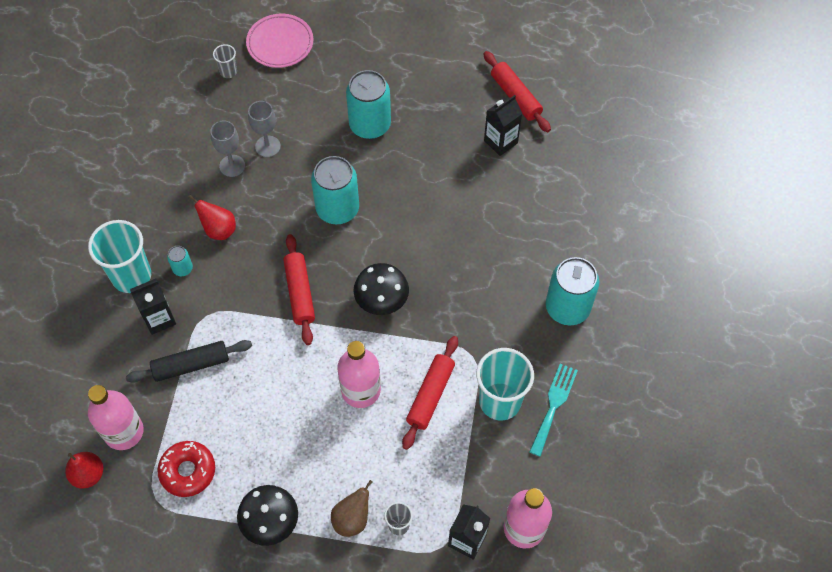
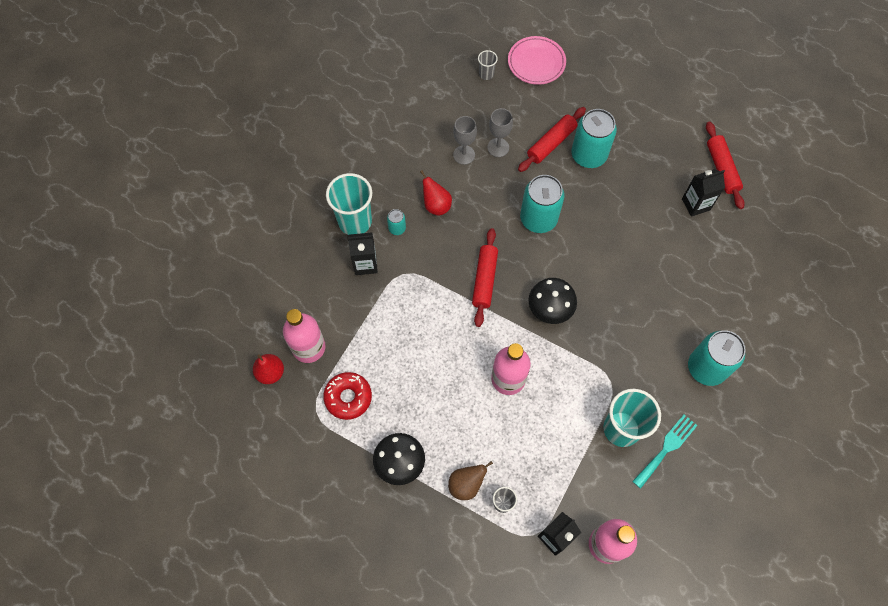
camera: 20 degrees right, 5 degrees up
black rolling pin [126,340,252,383] -> none
red rolling pin [402,336,458,450] -> red rolling pin moved to [518,107,586,172]

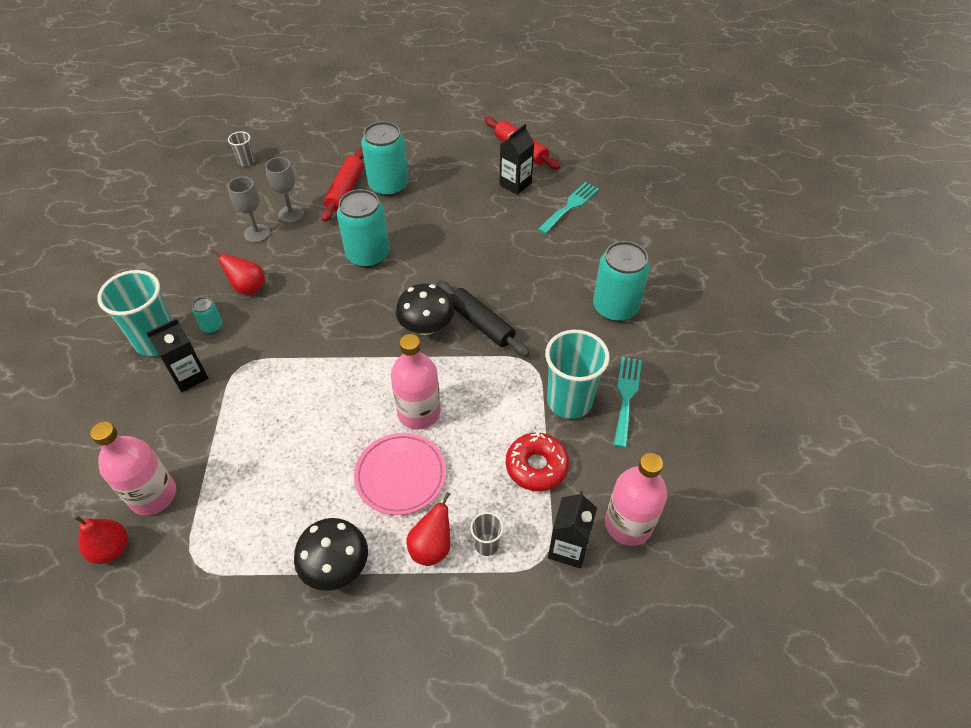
camera: 30 degrees left, 15 degrees down
red donut [323,372,372,420] -> red donut moved to [506,432,569,491]
brown pear [448,461,493,500] -> red pear [406,492,450,566]
red rolling pin [472,228,498,327] -> none
pink plate [508,36,566,85] -> pink plate moved to [354,433,446,515]
none -> black rolling pin [437,280,529,357]
none -> turquoise fork [538,182,599,234]

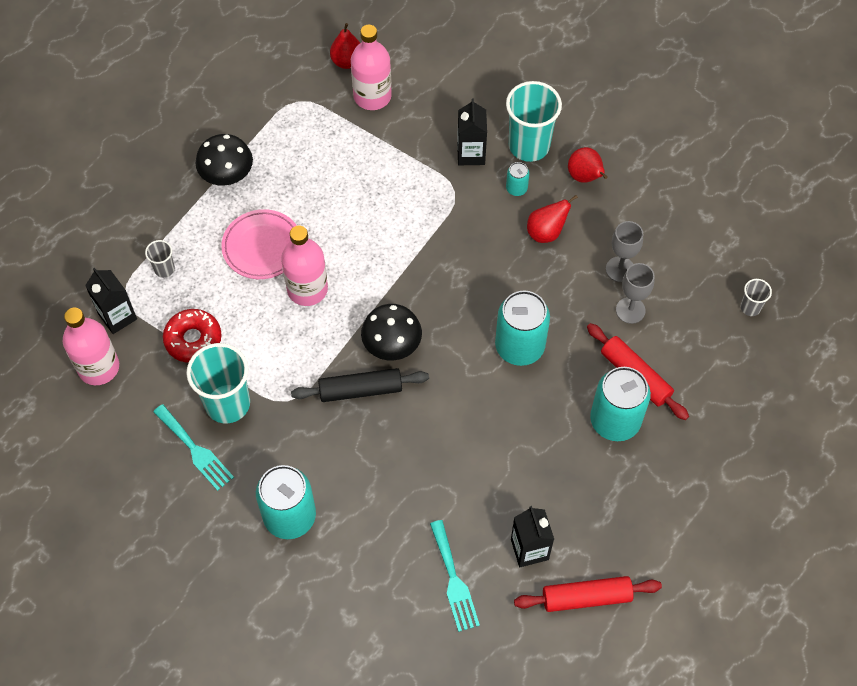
camera: 125 degrees right, 10 degrees up
red pear [406,492,450,566] -> red pear moved to [568,147,608,183]

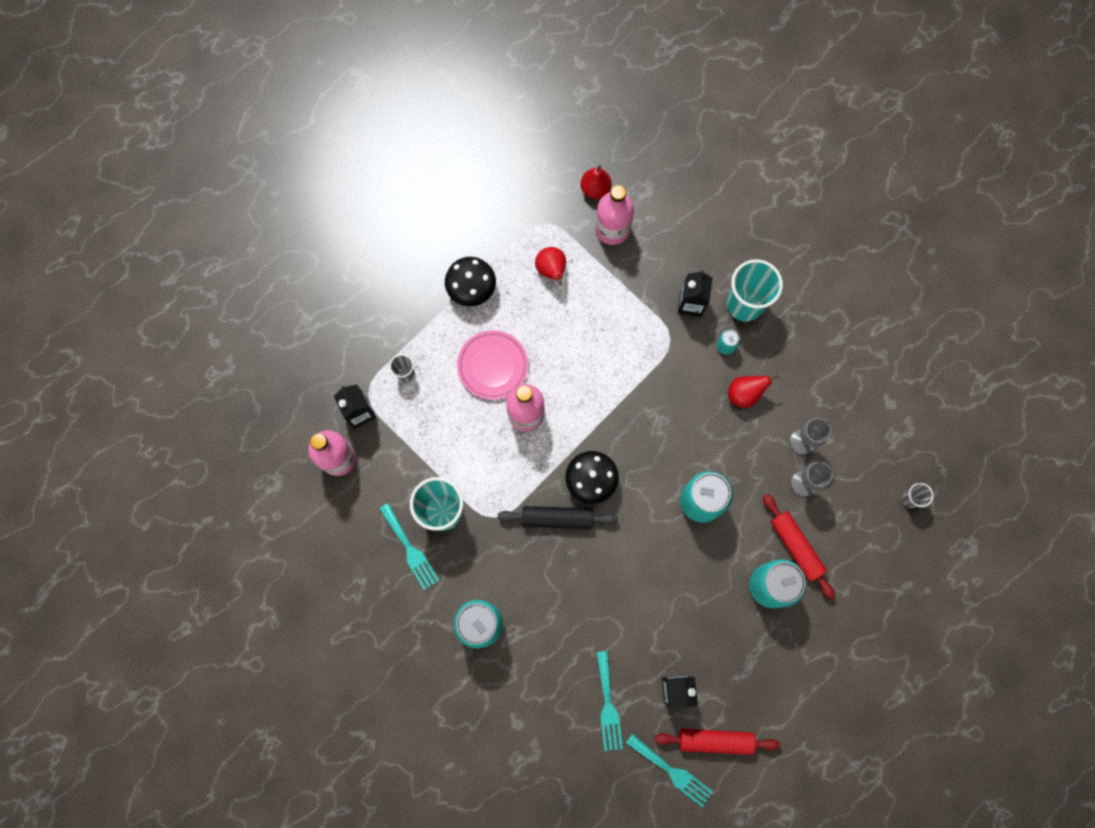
camera: 10 degrees right, 15 degrees up
red donut [163,309,222,363] -> none
red pear [568,147,608,183] -> red pear moved to [535,247,566,285]
none -> turquoise fork [626,734,713,808]

